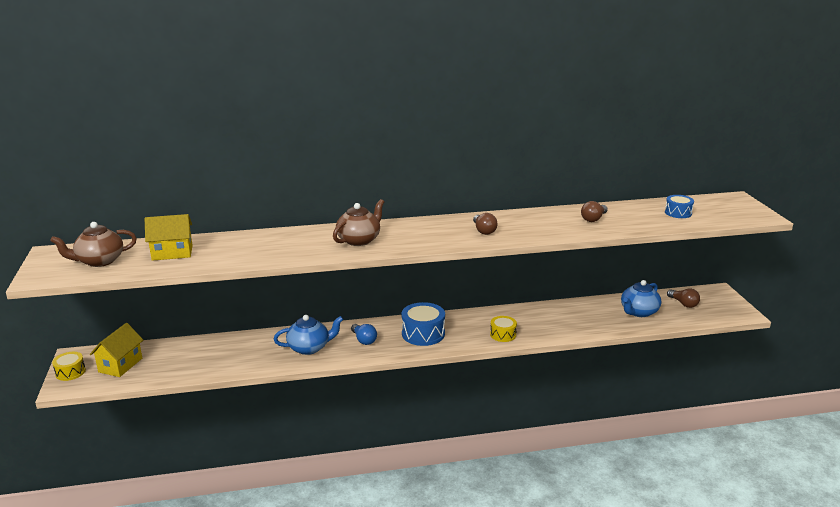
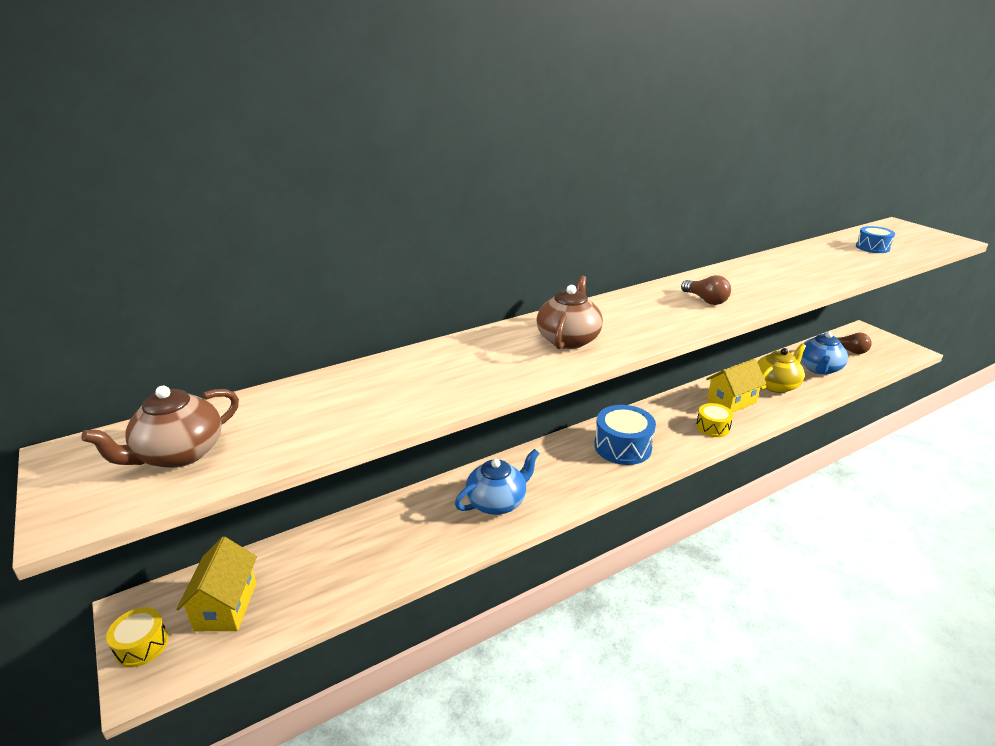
camera: 20 degrees left, 5 degrees up
yellow house [145,214,193,261] -> yellow house moved to [706,359,767,412]
blue light bulb [351,324,377,345] -> none
brown light bulb [581,201,608,222] -> none
none -> yellow teapot [757,343,806,393]

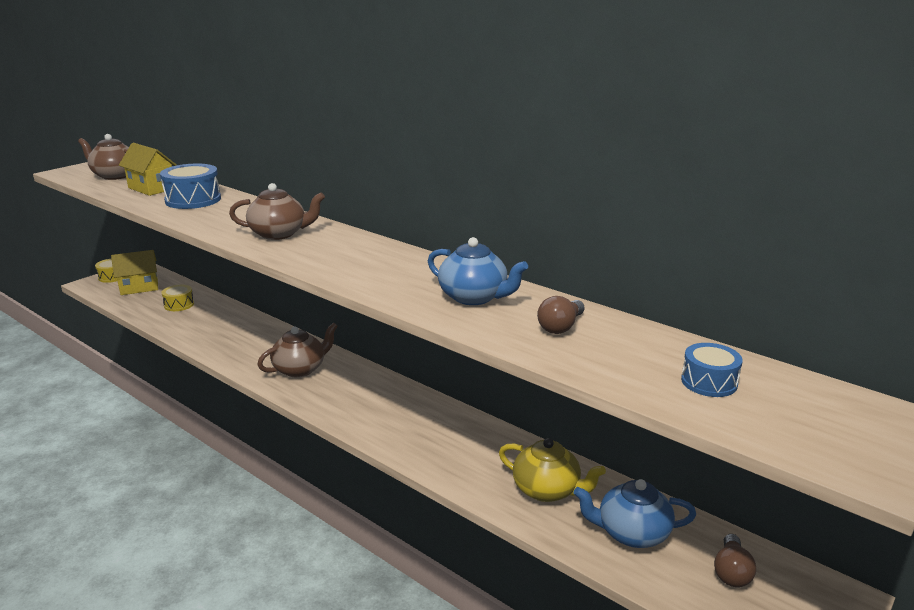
camera: 70 degrees right, 5 degrees down
blue teapot [455,449,539,515] -> blue teapot moved to [428,237,528,305]
blue drum [594,405,656,465] -> blue drum moved to [160,164,221,209]
brown light bulb [681,275,731,305] -> brown light bulb moved to [537,296,584,334]
yellow drum [696,403,733,437] -> yellow drum moved to [161,285,194,311]
yellow house [706,359,767,412] -> yellow house moved to [119,143,177,196]
none -> brown teapot [257,322,338,377]

